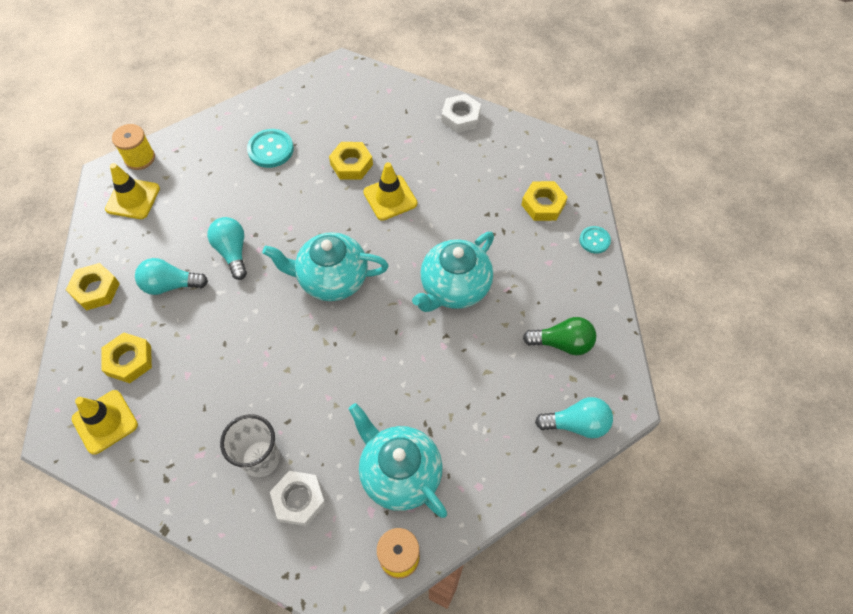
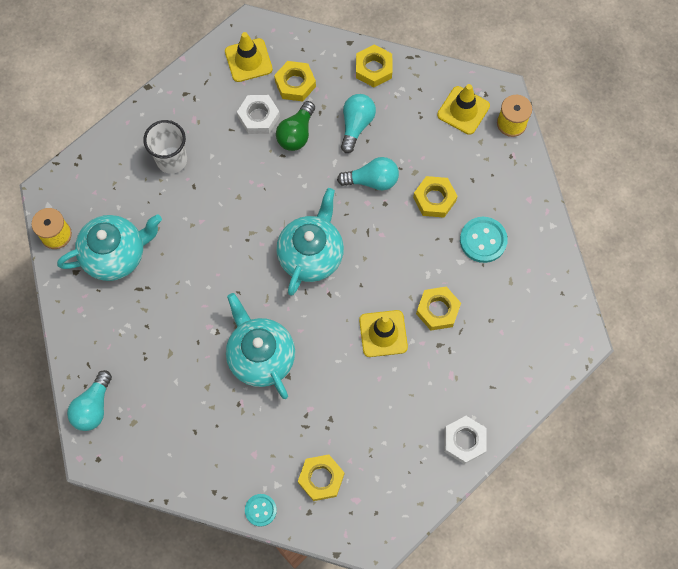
camera: 110 degrees right, 10 degrees up
white nut [270,471,326,527] -> white nut moved to [237,95,280,134]
green light bulb [523,317,596,355] -> green light bulb moved to [276,101,315,151]
none -> yellow nut [413,176,458,218]

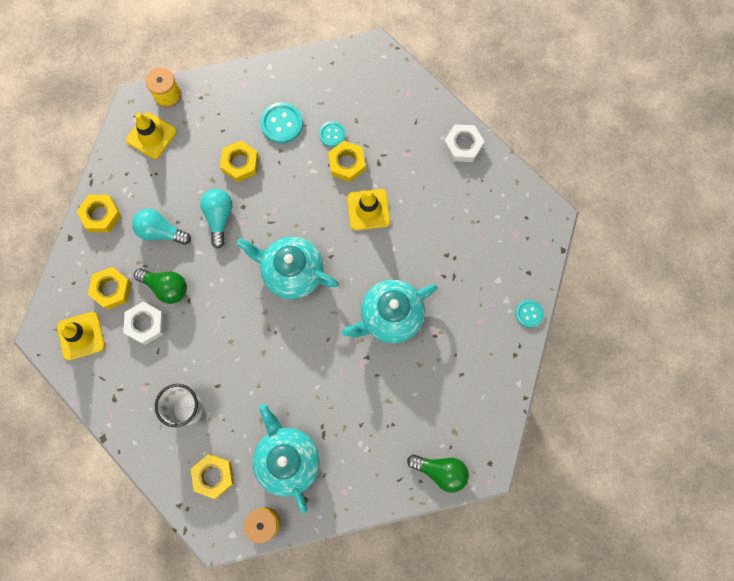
camera: 90 degrees left, 5 degrees up
turquoise light bulb [67,370,112,431] -> green light bulb [407,454,469,493]
yellow nut [298,455,344,501] -> yellow nut moved to [191,454,234,499]
none -> turquoise button [319,121,346,147]

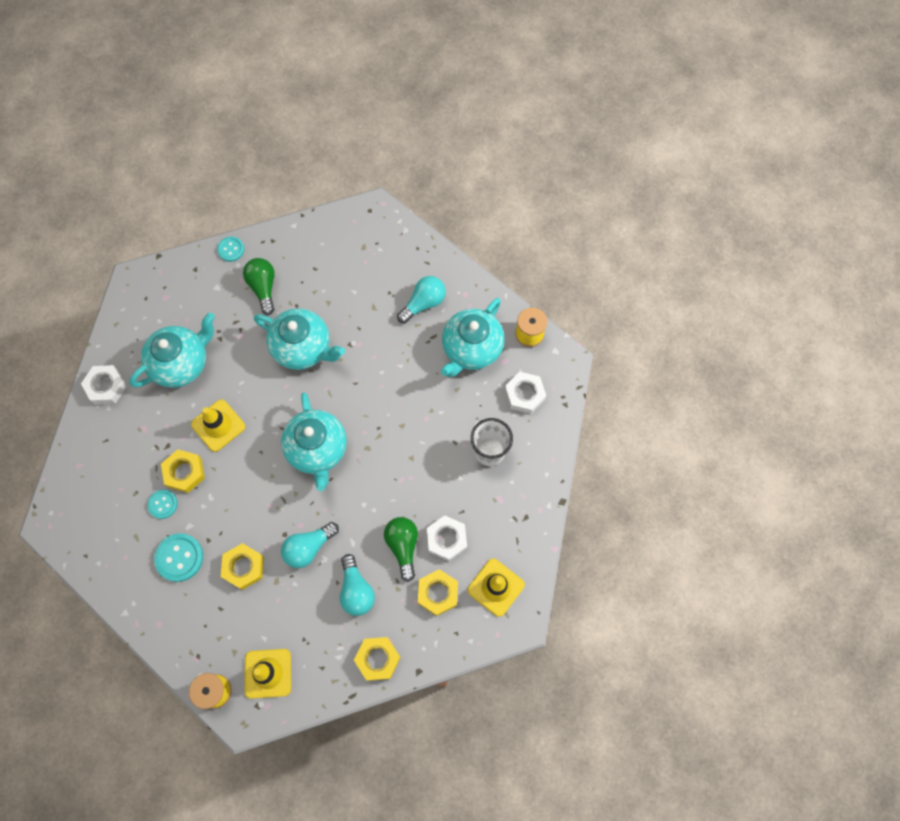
camera: 125 degrees left, 5 degrees down
yellow nut [191,454,234,499] -> white nut [505,372,546,414]
green light bulb [407,454,469,493] -> green light bulb moved to [243,258,275,315]
none -> turquoise teapot [129,312,215,388]
none -> turquoise light bulb [397,276,446,323]

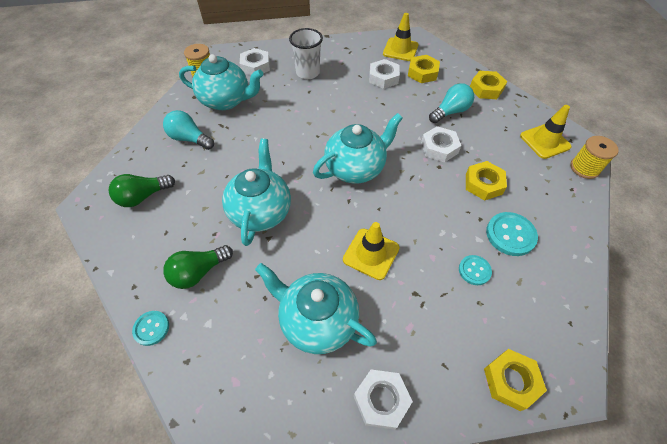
camera: 110 degrees left, 15 degrees down
yellow nut [161,449,205,493] -> yellow nut moved to [484,349,547,411]
turquoise light bulb [281,522,339,568] -> white nut [421,126,461,162]
green light bulb [384,517,418,582] -> green light bulb moved to [108,174,175,207]

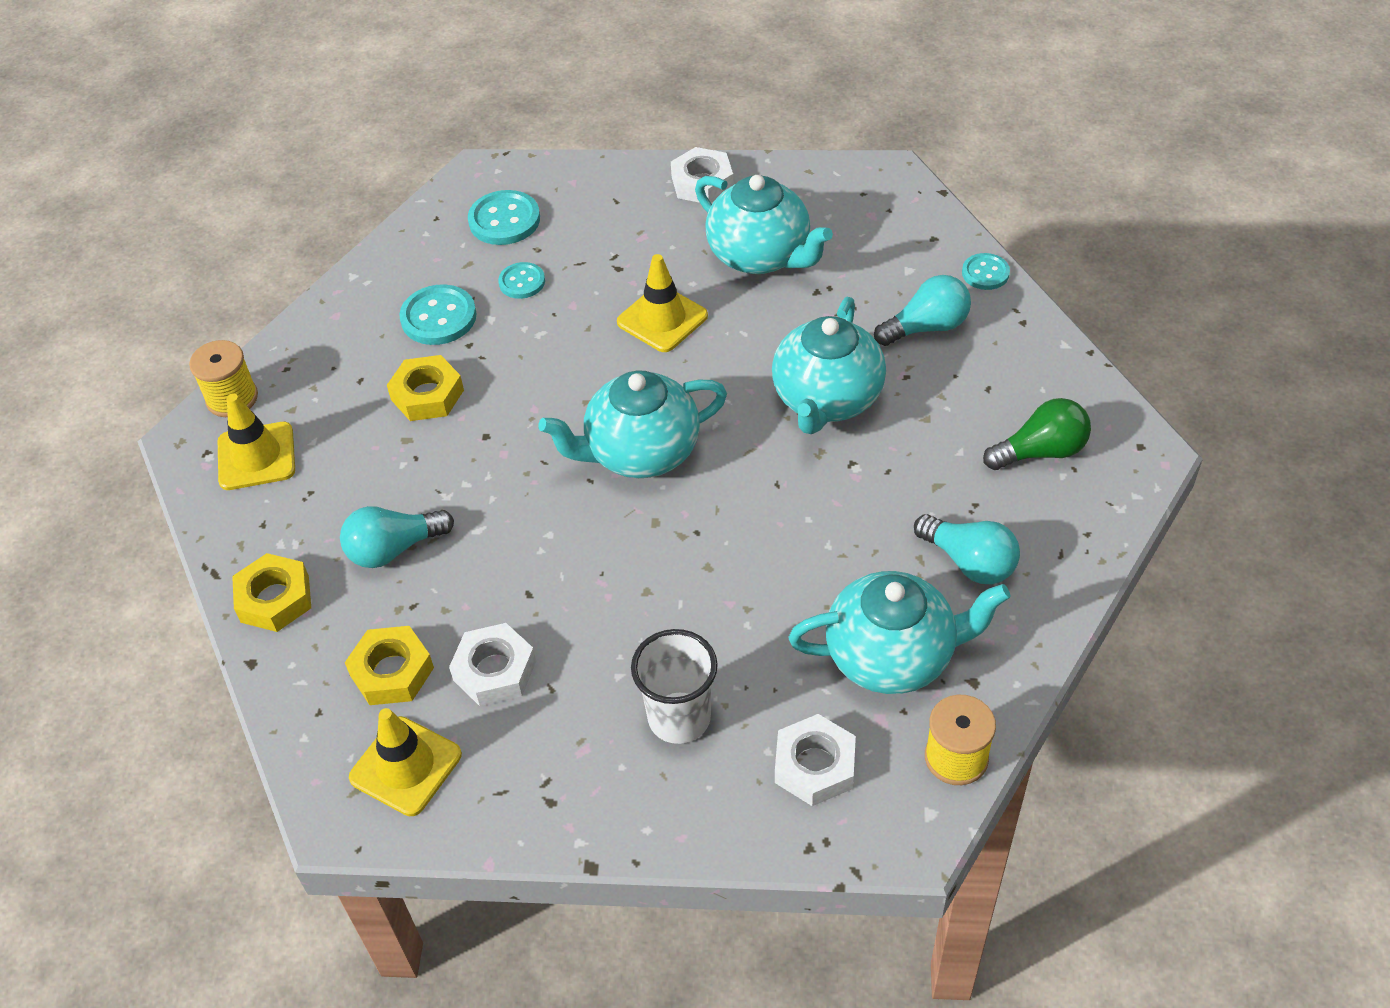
camera: 165 degrees left, 5 degrees down
green light bulb [163,245,233,289] -> turquoise light bulb [874,275,971,346]
turquoise teapot [179,54,264,110] -> turquoise teapot turned 150 degrees clockwise [788,571,1011,694]
white nut [421,126,461,162] -> none
yellow nut [484,349,547,411] -> none
none -> turquoise button [468,190,540,245]

